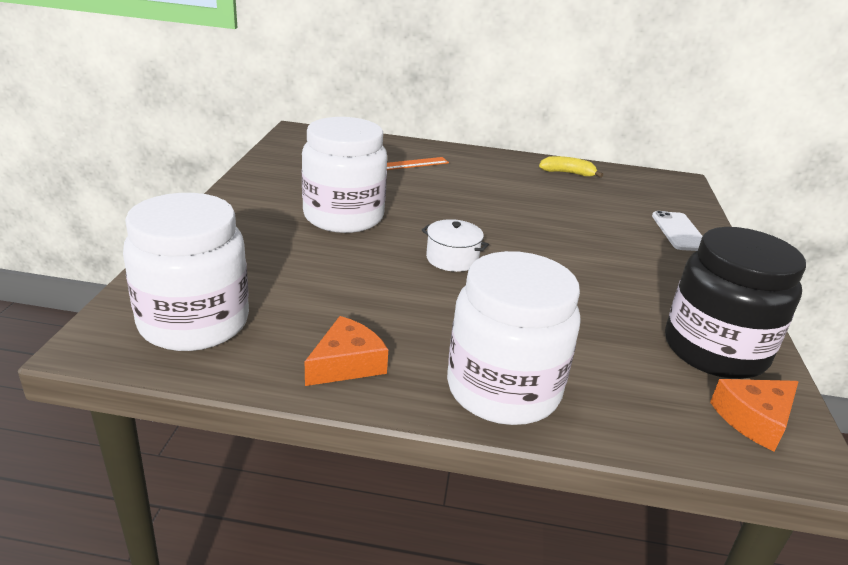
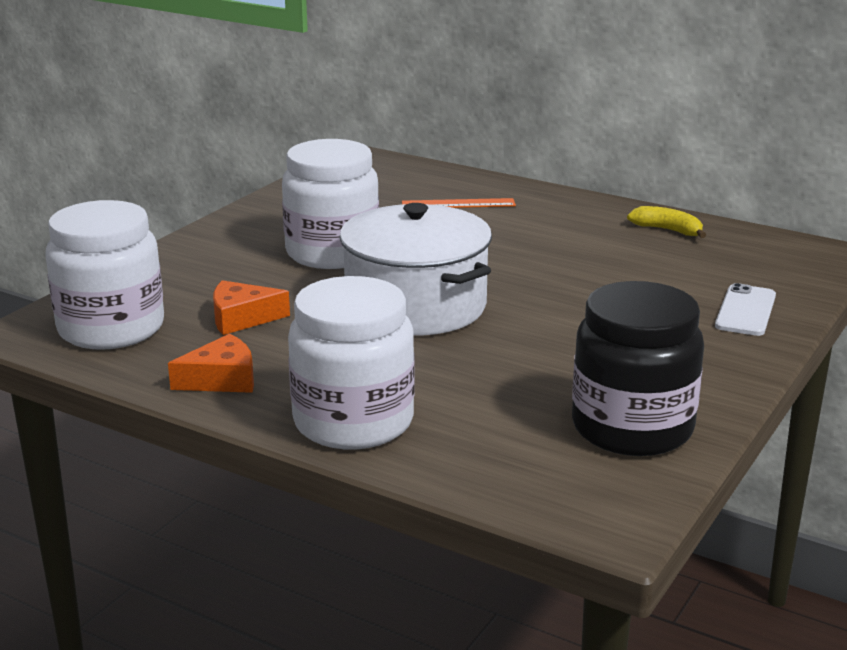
camera: 25 degrees right, 5 degrees down
white pot [422,219,489,272] -> white pot [339,203,492,336], size x2.28
orange cheese [710,379,799,452] -> orange cheese moved to [213,280,290,335]

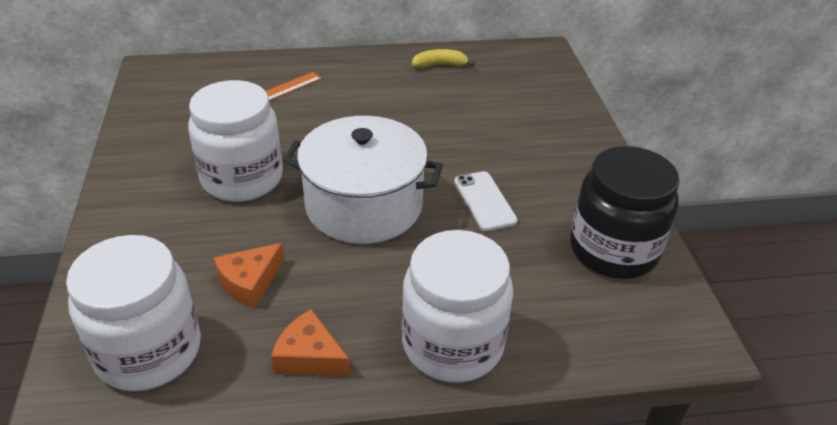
camera: 40 degrees left, 15 degrees up
orange cheese [168,334,254,393] -> orange cheese turned 90 degrees counterclockwise [271,309,350,376]
white phone [715,283,776,336] -> white phone moved to [454,171,518,231]

